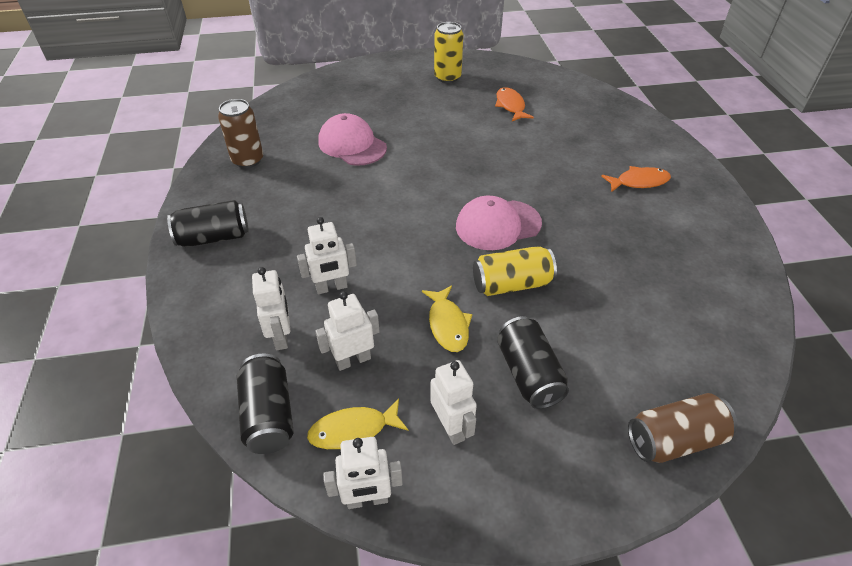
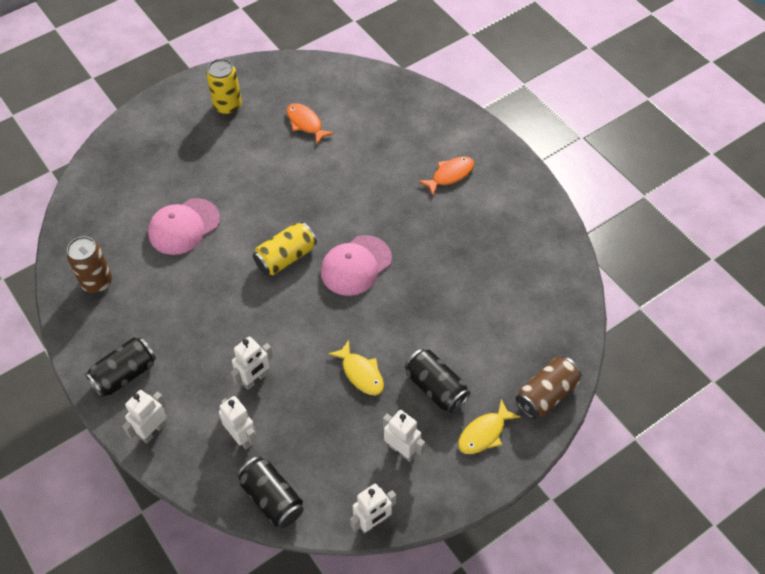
camera: 25 degrees left, 10 degrees up
yellow fish [307,398,409,449] -> yellow fish moved to [458,399,520,454]
white robot [315,291,380,371] -> white robot moved to [122,390,167,443]
pink cap [318,113,387,166] -> pink cap turned 60 degrees counterclockwise [148,198,220,255]
yellow can [473,246,557,296] -> yellow can moved to [253,222,317,275]

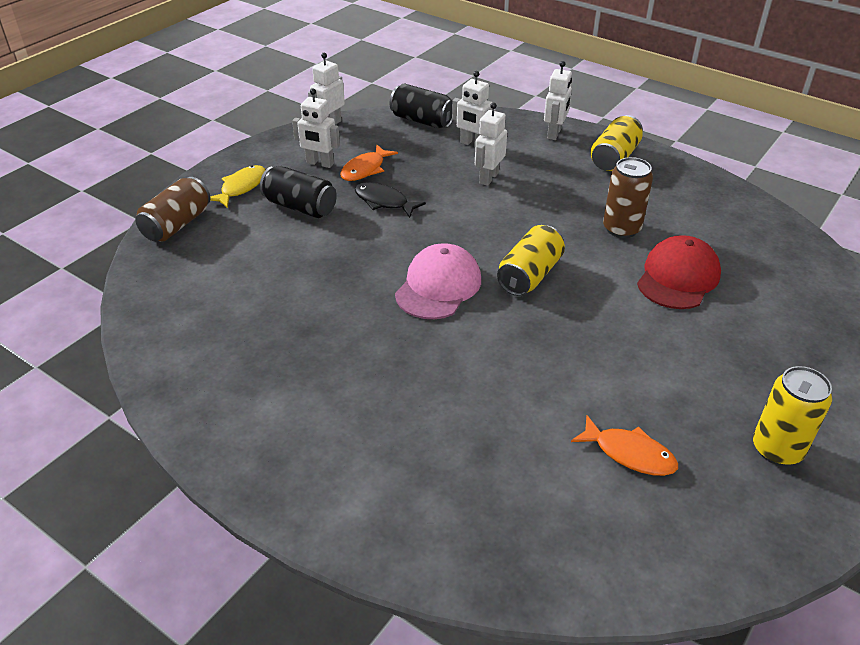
camera: 160 degrees right, 15 degrees down
brown can [67,237,112,293] -> brown can moved to [603,157,653,238]
black can [85,337,156,397] -> yellow can [590,115,643,171]
pink cap [148,198,220,255] -> red cap [637,235,721,309]
yellow fish [328,340,384,395] -> black fish [355,182,426,218]
orange fish [418,156,474,195] -> orange fish moved to [340,145,398,181]

